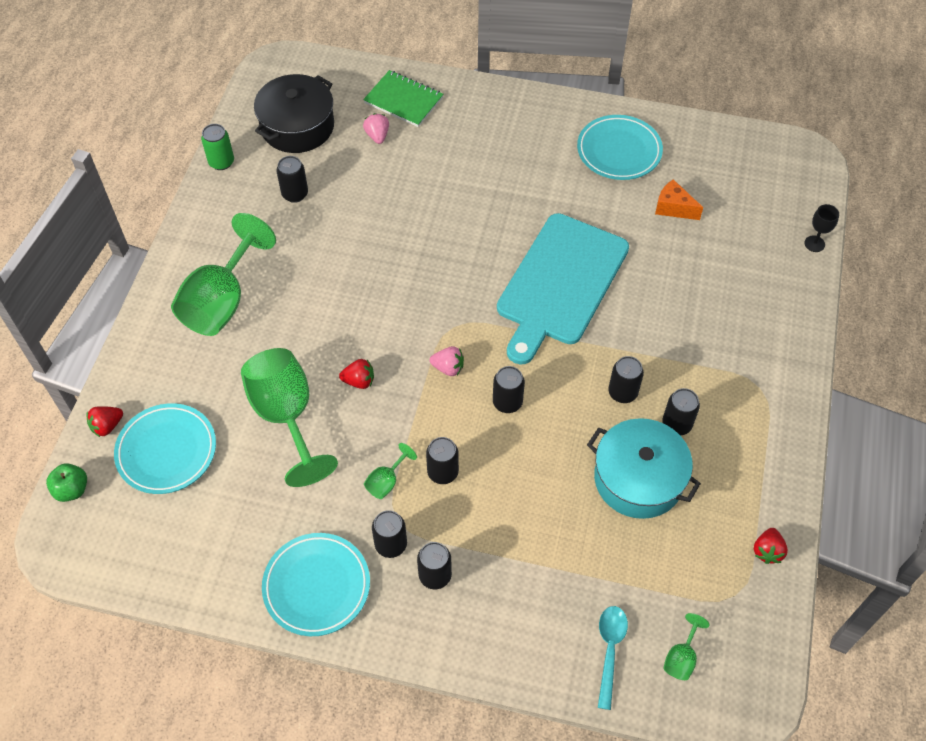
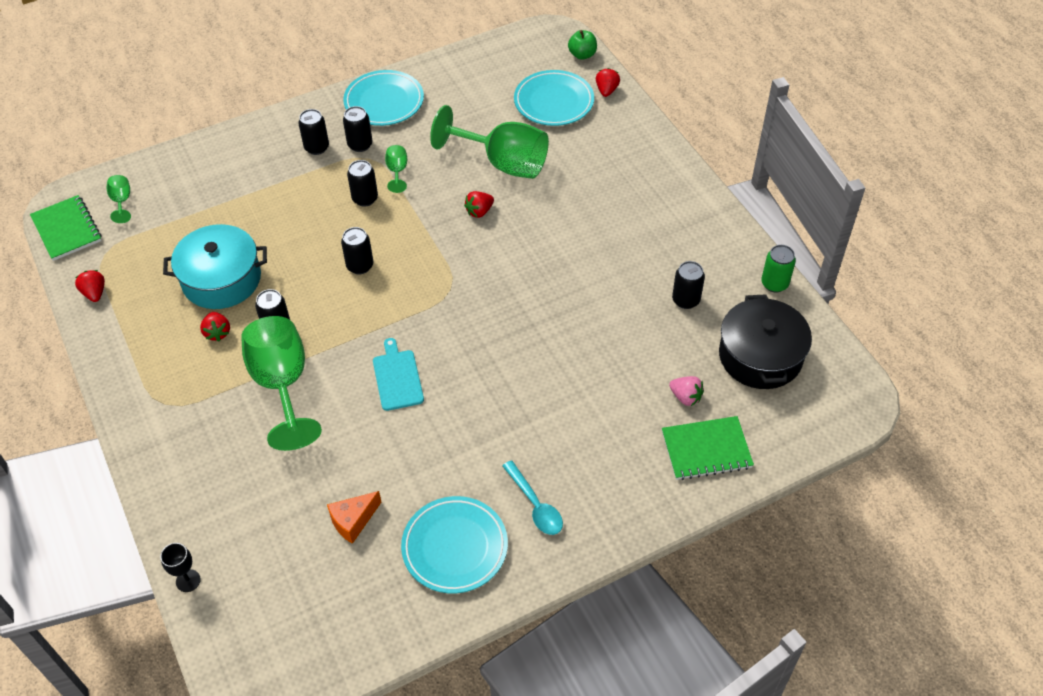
camera: 140 degrees right, 5 degrees down
green goblet [171,213,276,336] -> green goblet moved to [241,316,322,451]
pink strawberry [430,346,464,376] -> none
turquoise cutting board [497,213,629,365] -> turquoise cutting board [373,338,424,411], size x0.45
turquoise spoon [598,606,628,710] -> turquoise spoon moved to [502,460,563,535]
orange cheese [655,179,703,220] -> orange cheese turned 150 degrees clockwise [327,491,381,544]
black can [662,388,700,436] -> red strawberry [200,312,230,341]
none -> green notebook [30,195,102,261]

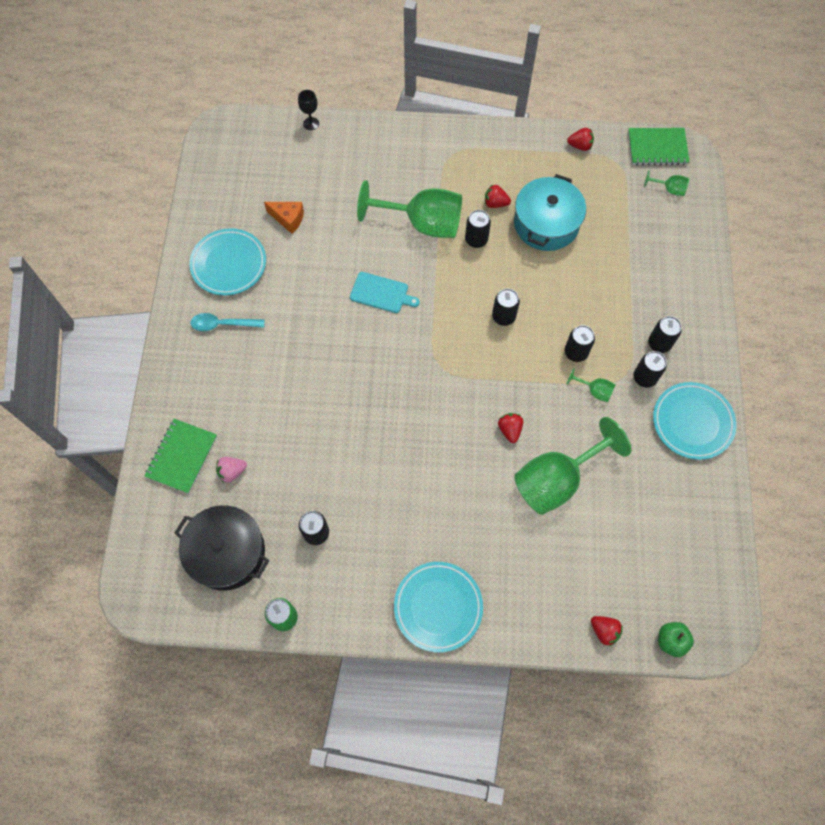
camera: 120 degrees right, 15 degrees up
orange cheese [327,491,381,544] -> orange cheese turned 120 degrees clockwise [264,202,304,234]
turquoise plate [514,70,594,126] -> turquoise plate moved to [394,562,483,652]

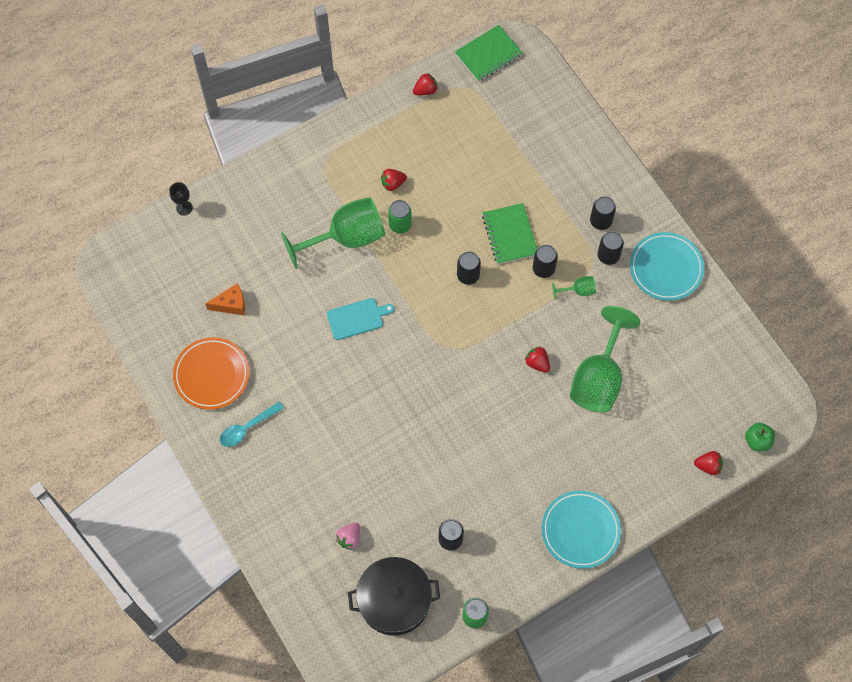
camera: 35 degrees left, 0 degrees up
green notebook [144,419,217,494] -> green notebook moved to [482,203,537,264]
turquoise plate [189,228,266,296] -> orange plate [173,337,250,410]
black can [465,210,491,248] -> green can [388,200,412,234]
turquoise pot [514,174,586,251] -> none
green goblet [644,170,689,196] -> none

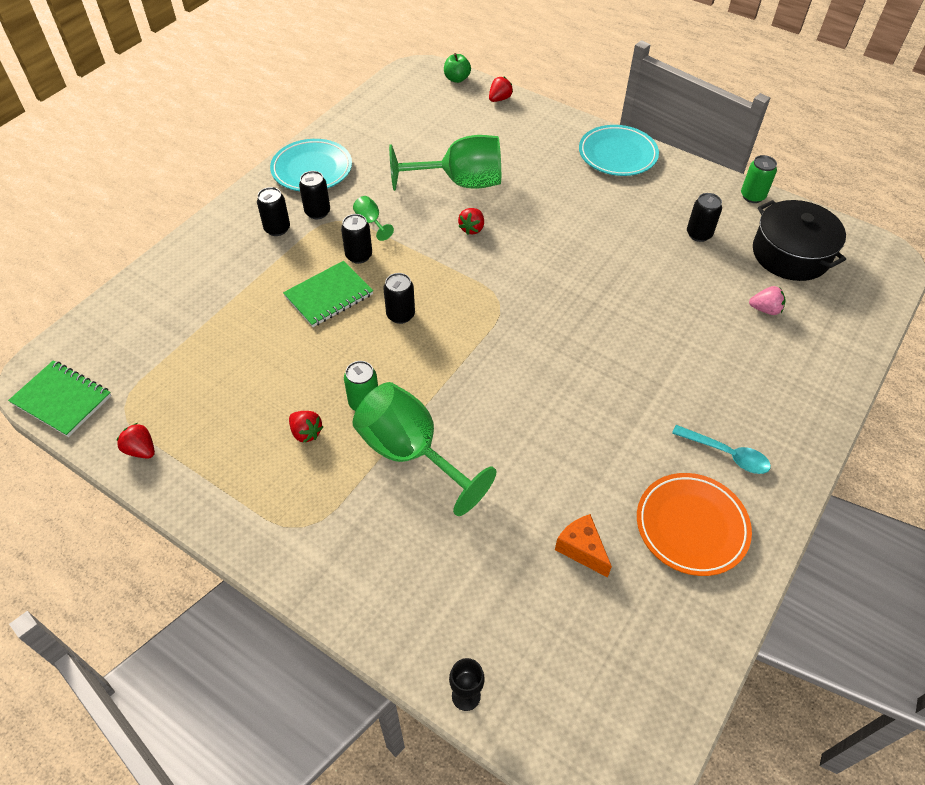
camera: 115 degrees left, 15 degrees down
turquoise cutting board [327,298,394,340] -> none
red strawberry [694,451,723,475] -> red strawberry turned 60 degrees clockwise [489,77,513,102]

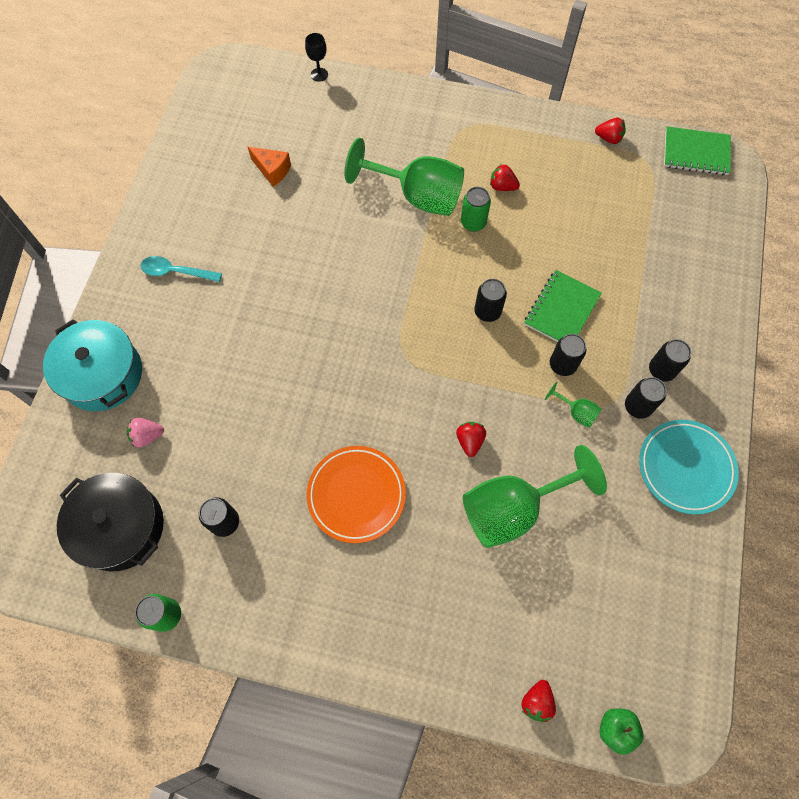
camera: 160 degrees right, 15 degrees up
turquoise plate [579,125,659,176] -> none
orange plate [637,473,752,576] -> orange plate moved to [307,446,406,543]
none -> turquoise pot [43,319,142,411]

